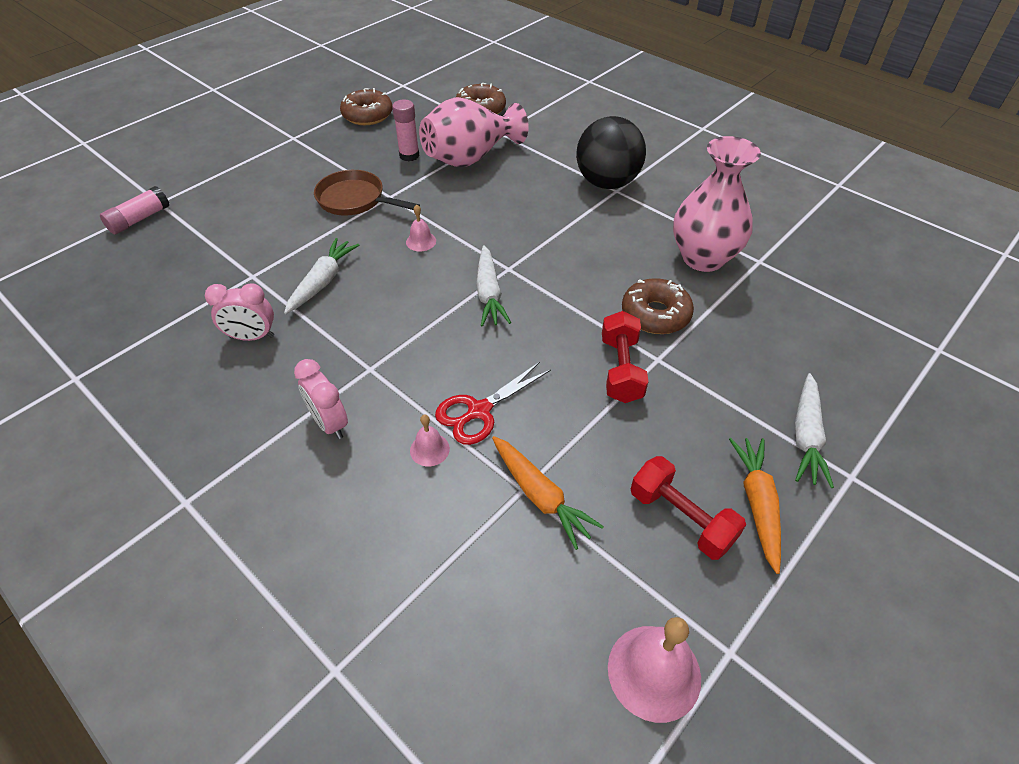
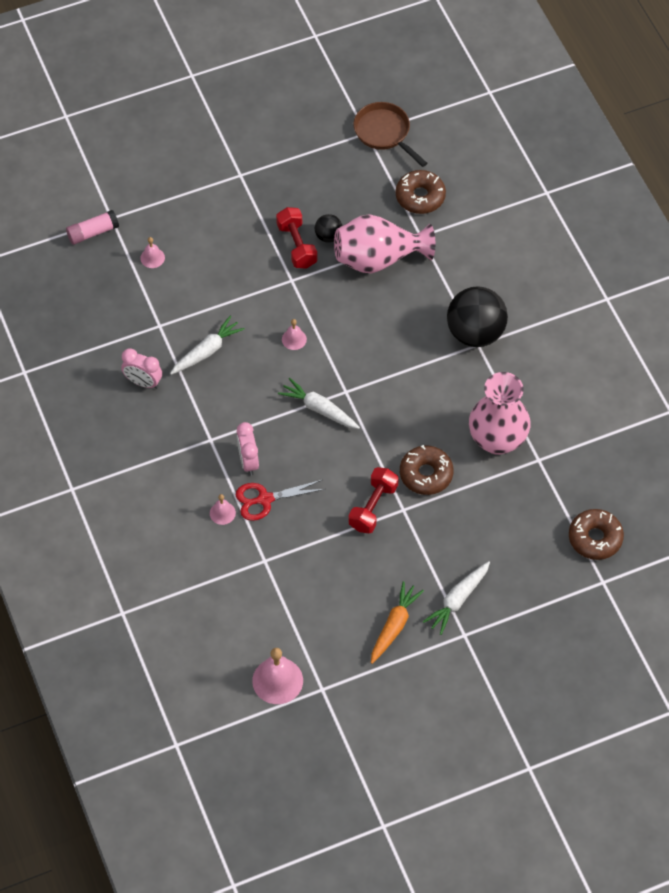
camera: 25 degrees right, 10 degrees up
pink clock [294,359,348,439] -> pink clock moved to [237,422,259,475]
brown pan [314,170,420,216] -> brown pan moved to [353,102,427,167]
brown donut [340,88,392,125] -> brown donut moved to [569,509,624,560]
pink glue stick [392,100,419,162] -> black ball [315,214,342,243]
white carrot [476,245,511,327] -> white carrot turned 105 degrees clockwise [278,378,360,429]
orange carrot [492,436,604,550] -> none
red dumbbell [631,456,746,560] -> red dumbbell moved to [276,207,317,269]
none -> pink bell [140,237,165,268]

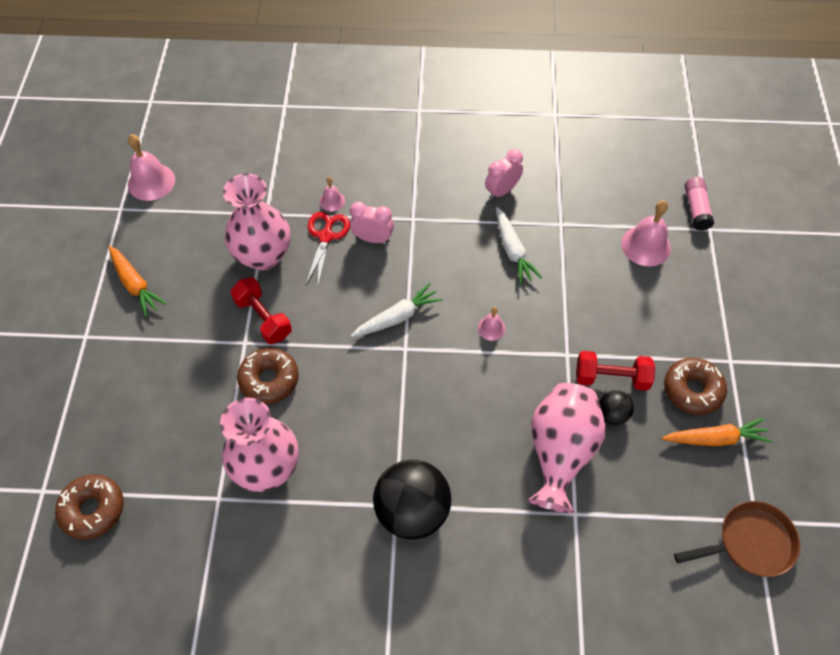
camera: 115 degrees right, 0 degrees up
pink bell [140,237,165,268] -> pink bell [621,200,671,266], size x1.87
brown donut [396,170,446,214] -> brown donut moved to [664,358,727,415]
white carrot [423,561,490,635] -> none
none -> pink vase [223,174,290,270]
none -> orange carrot [662,418,772,446]

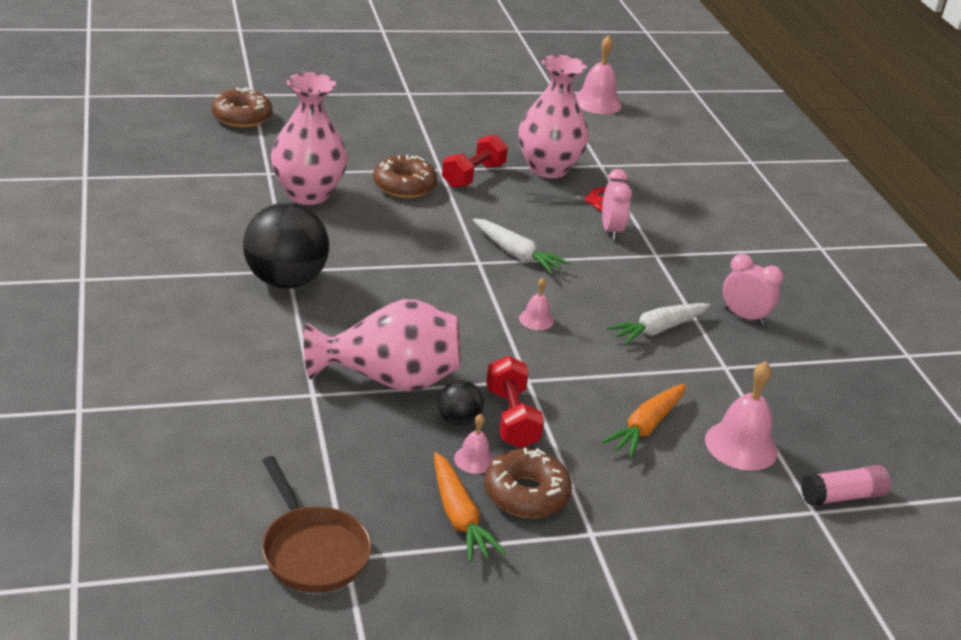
camera: 70 degrees right, 25 degrees down
orange carrot [108,246,167,317] -> orange carrot moved to [602,383,686,458]
pink bell [320,177,345,211] -> pink bell moved to [454,414,494,474]

